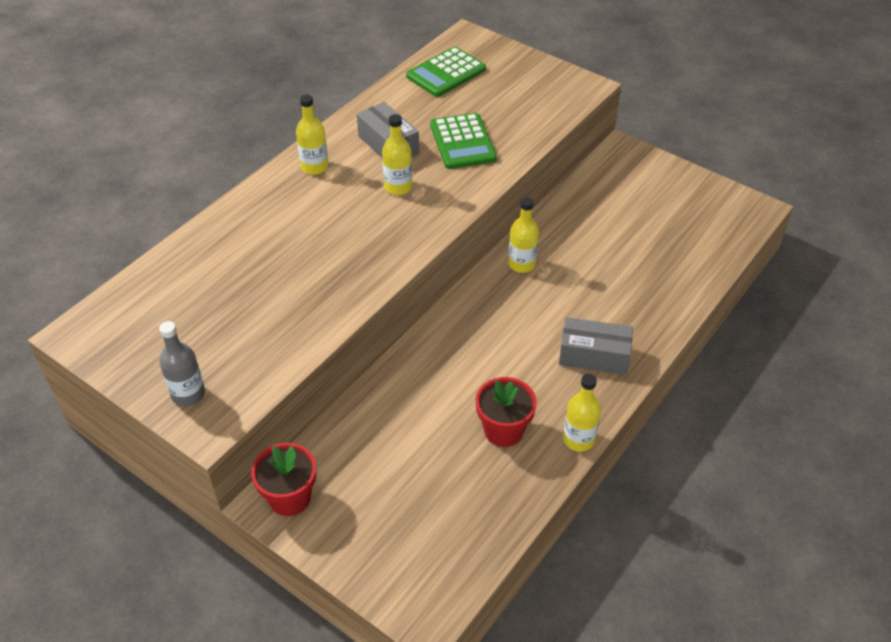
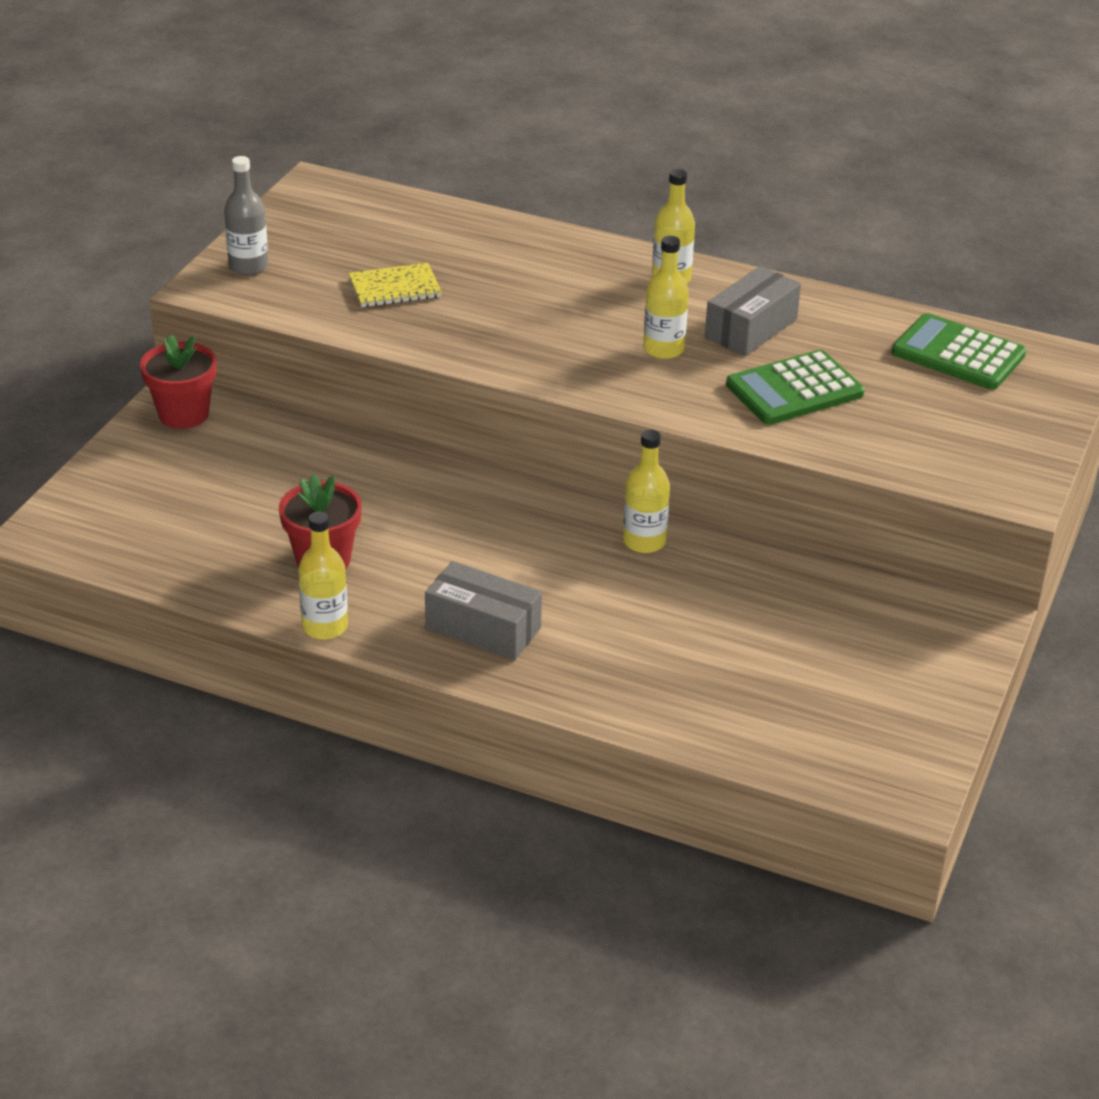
camera: 75 degrees right, 10 degrees down
grey box [559,317,633,375] -> grey box turned 60 degrees counterclockwise [425,561,542,660]
none -> yellow notebook [348,263,442,307]

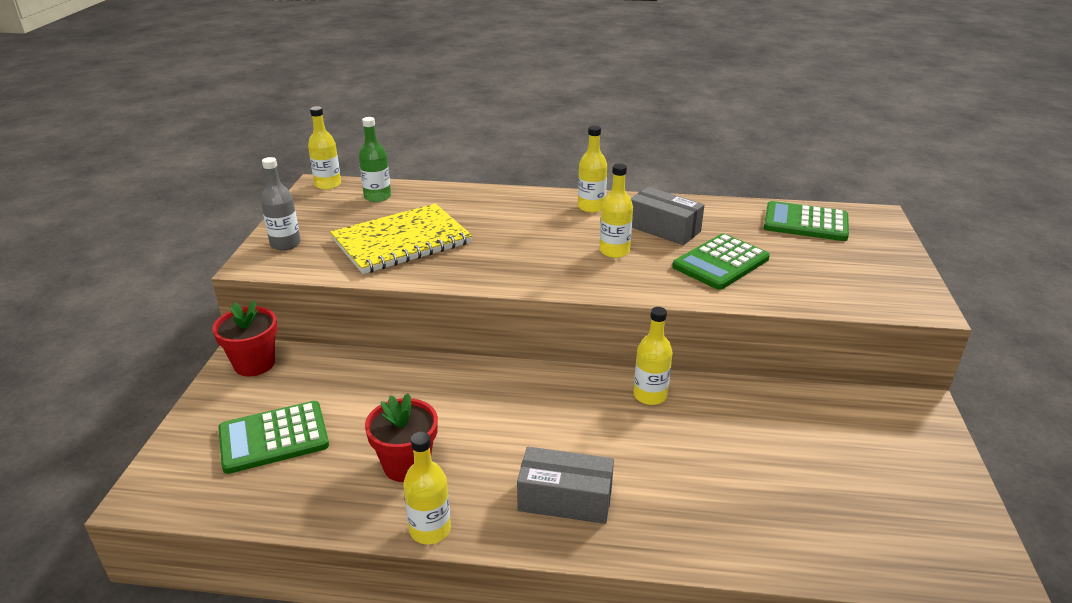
camera: 15 degrees left, 5 degrees down
yellow notebook [348,263,442,307] -> yellow notebook [330,204,472,274], size x1.90
grey box [705,266,801,356] -> grey box turned 75 degrees counterclockwise [631,187,704,245]
none -> green calculator [218,401,329,474]
none -> yellow bottle [308,106,341,190]
none -> green bottle [359,117,391,202]

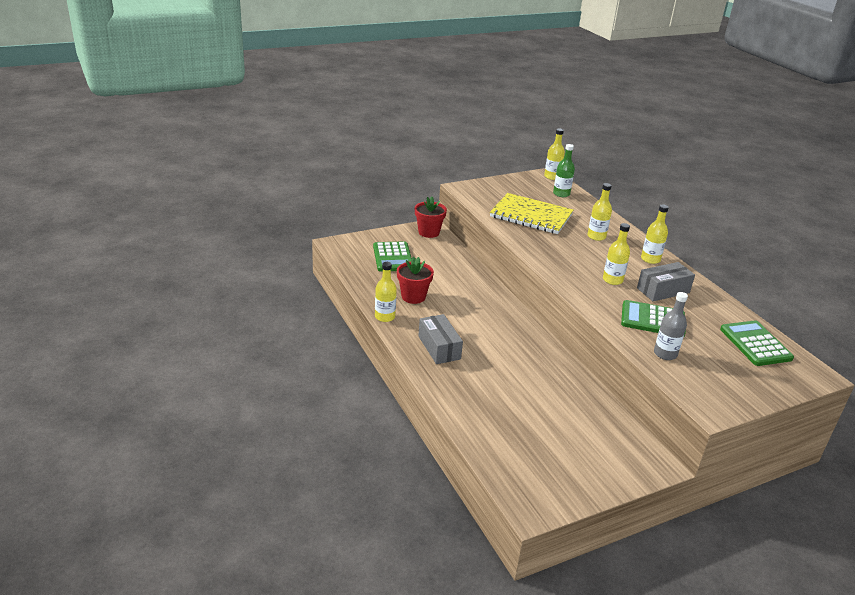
camera: 55 degrees right, 0 degrees up
green calculator [218,401,329,474] -> green calculator turned 135 degrees counterclockwise [373,241,412,272]
grey bottle [261,157,301,250] -> grey bottle moved to [654,292,688,360]
grey box [631,187,704,245] -> grey box turned 60 degrees clockwise [637,262,695,301]
yellow bottle [633,307,672,405] -> yellow bottle moved to [588,183,612,241]

